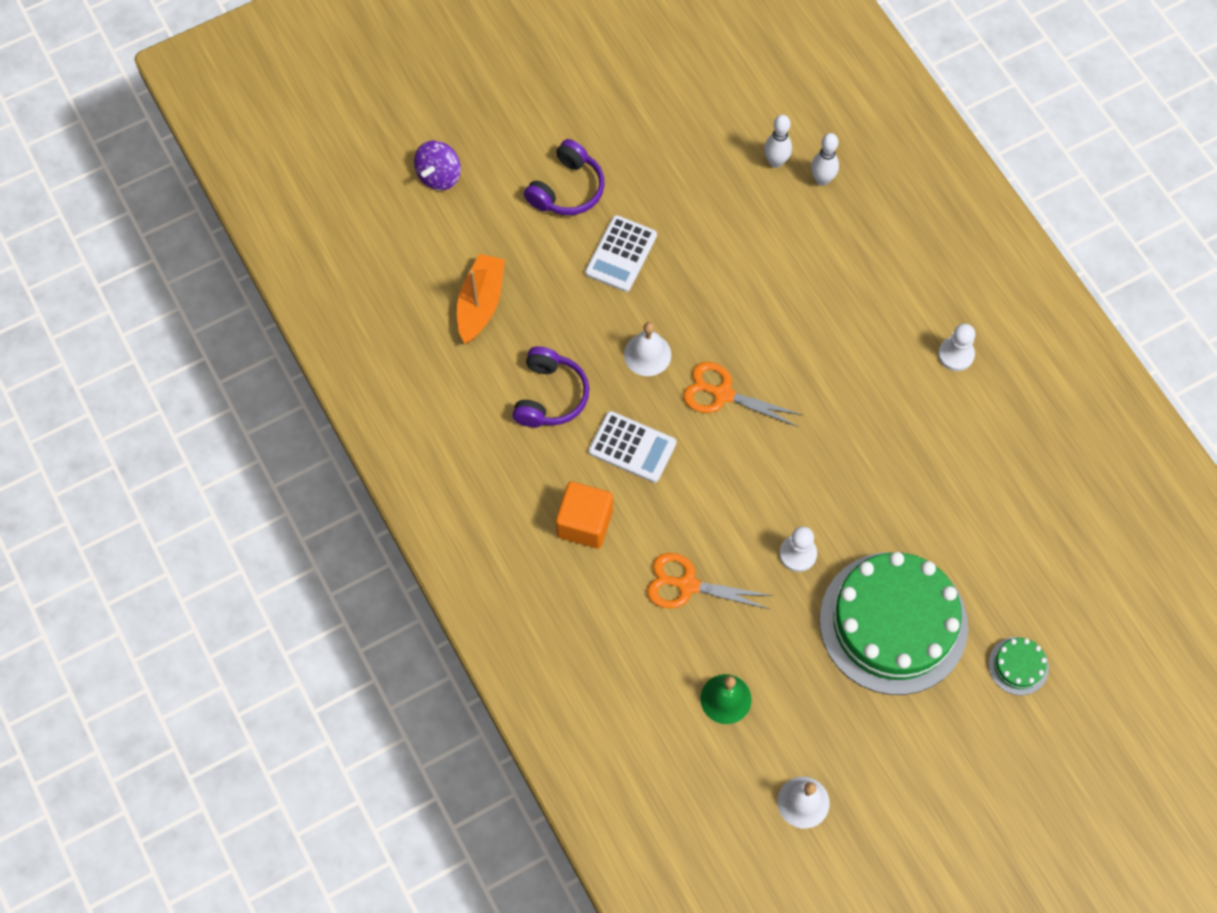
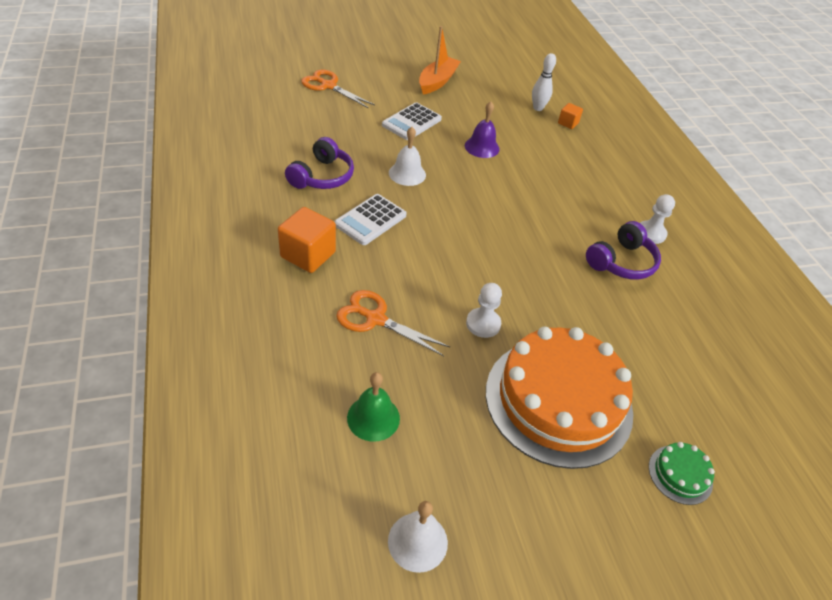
camera: 10 degrees right, 20 degrees down
purple spinning top [414,141,461,191] -> none
orange boat [457,254,505,344] -> orange boat moved to [419,26,461,94]
purple headphones [524,139,605,215] -> purple headphones moved to [586,221,661,280]
white calculator [589,411,676,483] -> white calculator turned 90 degrees clockwise [334,194,407,245]
orange scissors [683,362,802,427] -> orange scissors moved to [301,70,375,108]
white bowling pin [811,133,839,186] -> orange cube [558,103,583,129]
green cake [820,552,968,695] -> orange cake [486,327,633,469]
none -> purple bell [465,102,500,158]

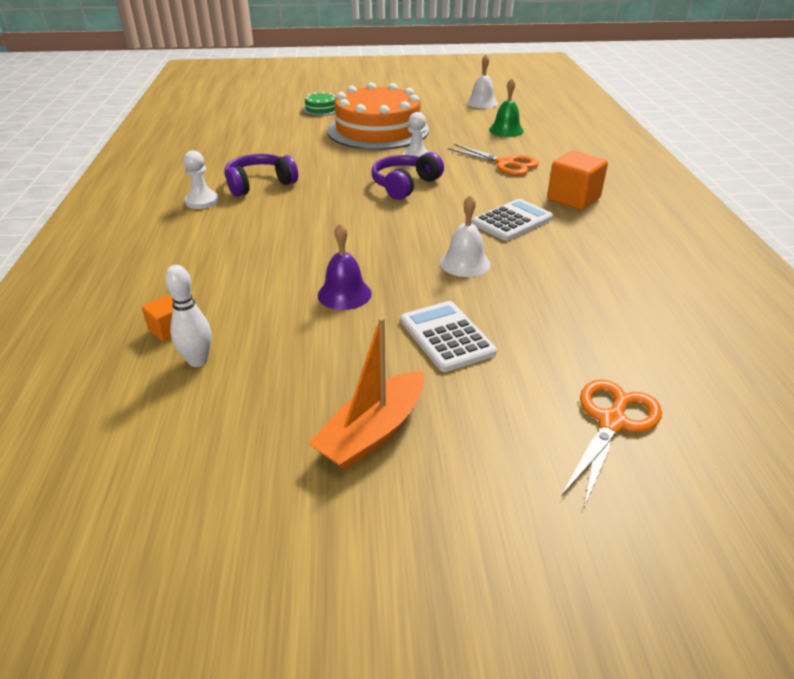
camera: 165 degrees left, 10 degrees down
purple headphones [285,137,354,189] -> purple headphones moved to [371,152,444,200]
orange scissors [301,70,375,108] -> orange scissors turned 105 degrees counterclockwise [561,379,662,507]
white calculator [382,102,442,140] -> white calculator turned 75 degrees counterclockwise [401,301,497,372]

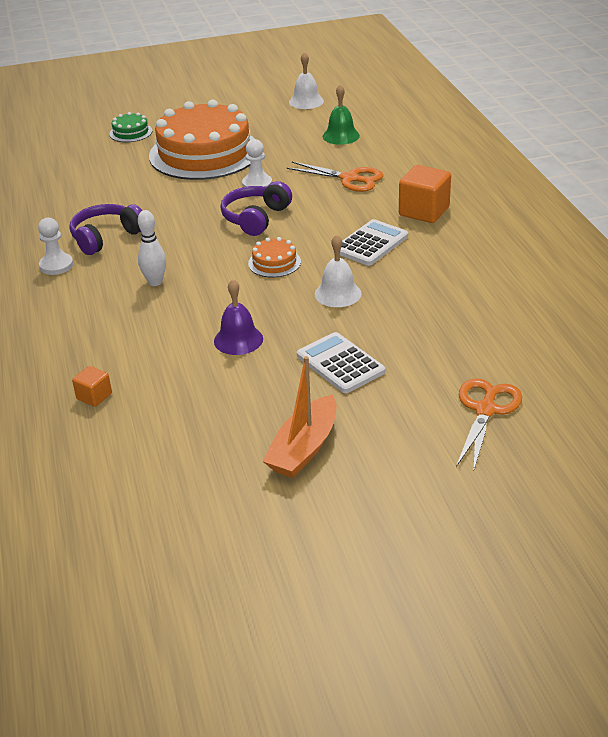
camera: 10 degrees left, 0 degrees up
white bowling pin [165,265,212,367] -> white bowling pin moved to [138,210,166,286]
none -> orange cake [248,237,301,277]

